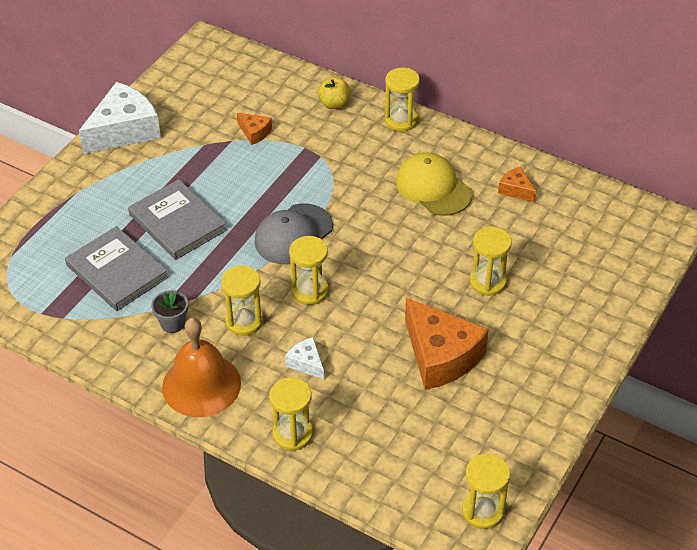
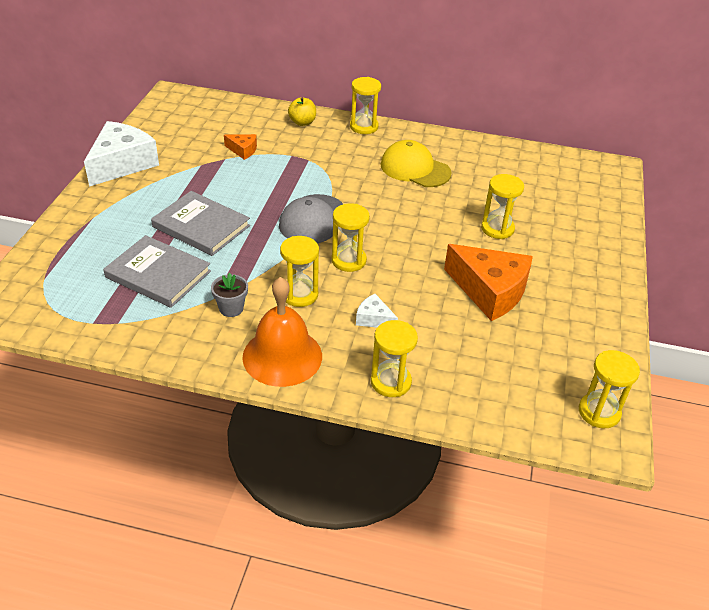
camera: 20 degrees left, 5 degrees down
orange cheese [498,166,536,202] -> none

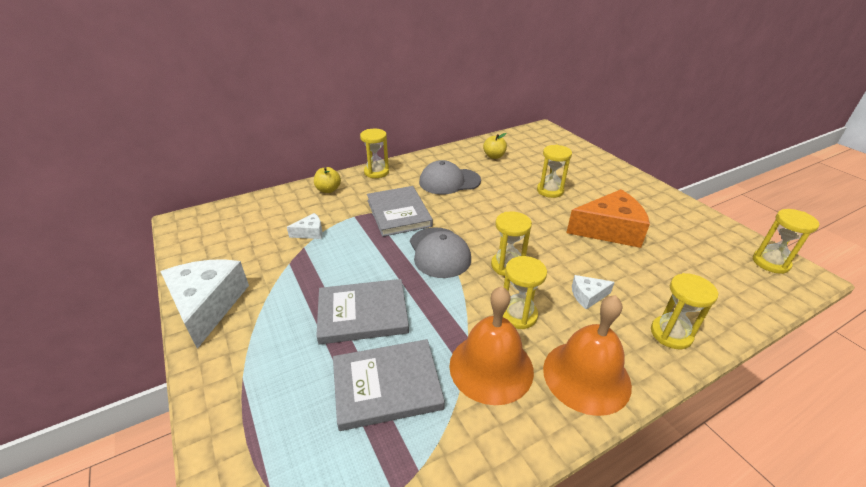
camera: 40 degrees left, 5 degrees down
grey flower pot [211,273,248,317] -> orange bell [449,286,534,405]
orange cheese [224,134,257,160] -> white cheese [287,213,323,239]
yellow cap [381,140,452,187] -> grey cap [419,160,481,194]
none -> grey book [367,186,433,237]
none -> yellow apple [483,133,507,159]

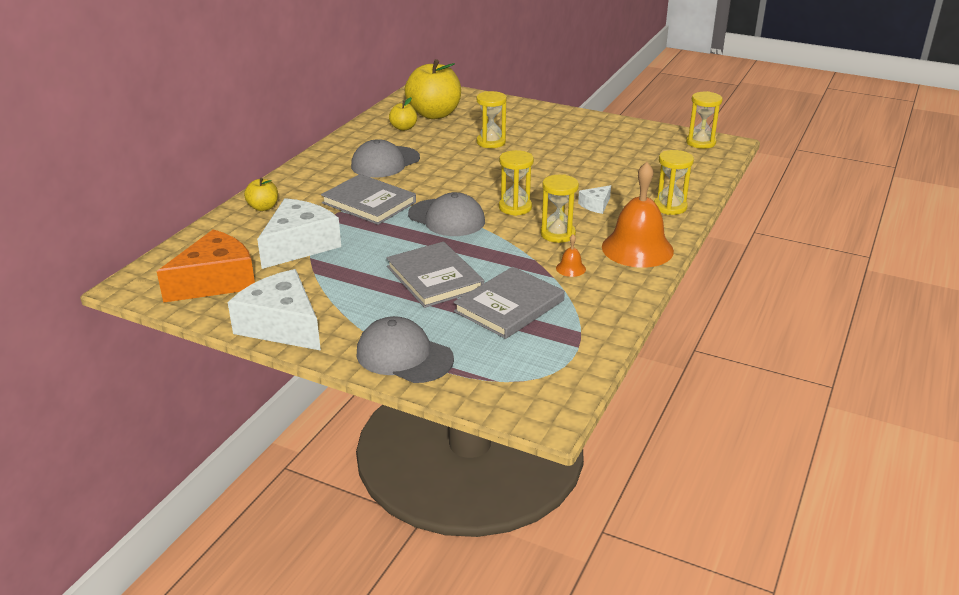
camera: 35 degrees left, 5 degrees down
white cheese [287,213,323,239] -> white cheese [257,198,341,269], size x2.16
grey book [316,279,409,344] -> grey book turned 75 degrees counterclockwise [386,242,484,308]
yellow hourglass [360,129,389,178] -> none
orange bell [449,286,534,405] -> orange bell [556,234,586,277], size x0.41
orange cheese [566,189,650,248] -> orange cheese moved to [157,230,255,303]
none -> grey cap [357,316,454,383]
none -> yellow apple [405,59,461,119]

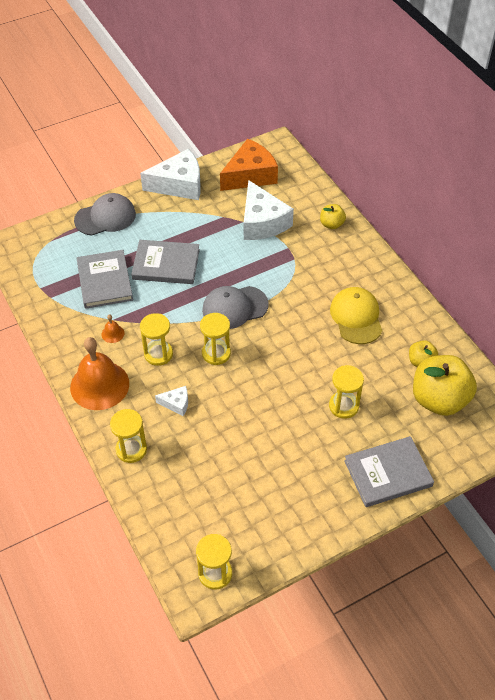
camera: 125 degrees right, 20 degrees up
orange cheese [157,230,255,303] -> orange cheese turned 120 degrees counterclockwise [220,139,278,191]
grey book [321,174,416,225] -> grey book moved to [344,436,434,507]
grey cap [351,139,420,178] -> yellow cap [330,287,382,344]
white cheese [578,185,611,214] -> white cheese turned 105 degrees clockwise [155,386,188,416]

